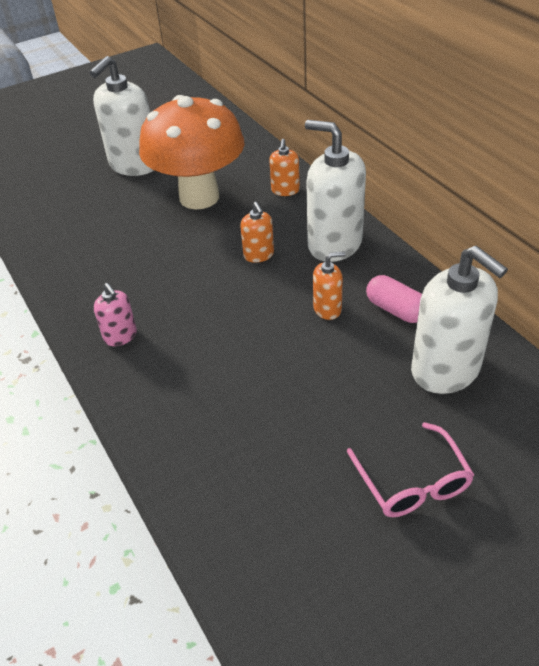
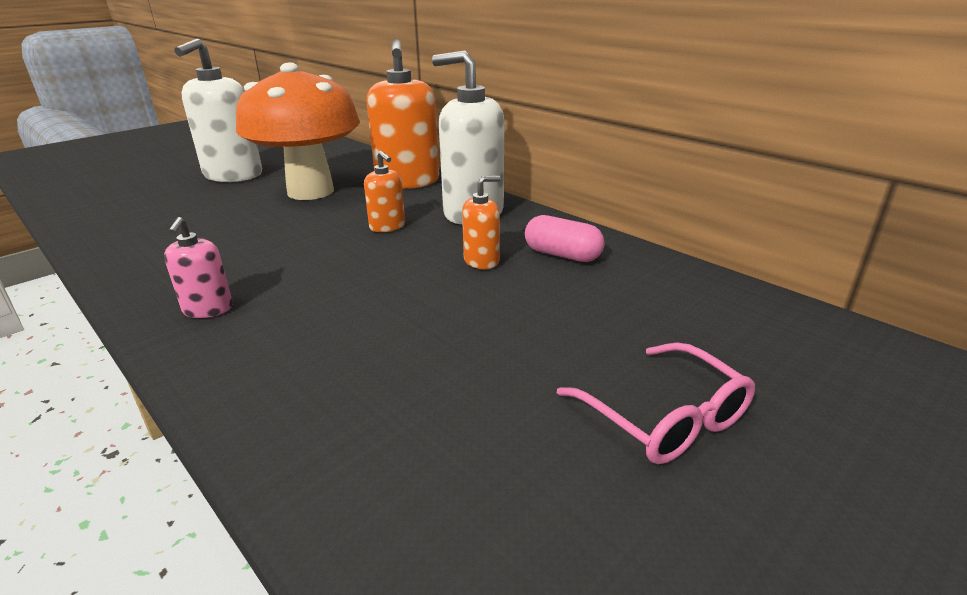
camera: 15 degrees left, 15 degrees down
pink soap dispenser [94,283,137,346] -> pink soap dispenser turned 45 degrees clockwise [164,217,233,318]
orange soap dispenser [269,139,300,196] -> orange soap dispenser [366,39,439,189], size x2.04
white soap dispenser [411,246,508,394] -> none

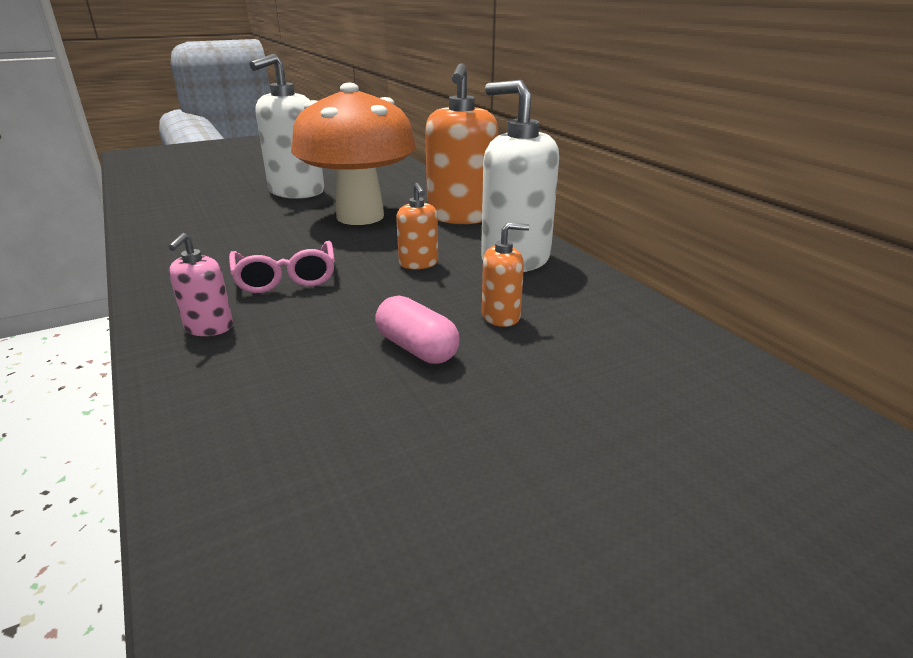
camera: 15 degrees right, 0 degrees up
pink capsule [525,215,605,262] -> pink capsule moved to [375,295,460,364]
pink glasses [557,342,755,464] -> pink glasses moved to [229,241,335,293]

